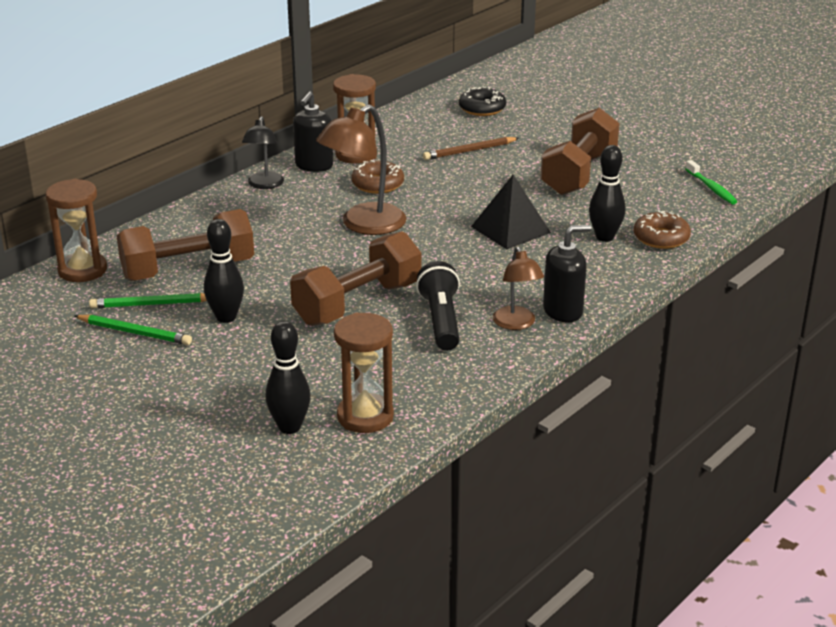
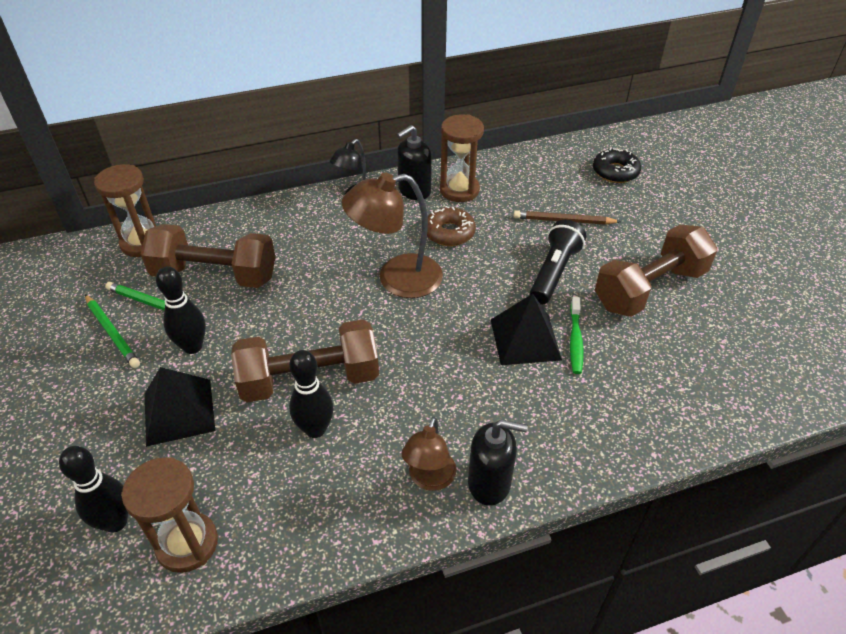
camera: 30 degrees right, 15 degrees up
black flashlight [416,261,460,351] -> black flashlight moved to [530,220,586,304]
black bowling pin [589,145,626,242] -> black bowling pin moved to [289,350,334,438]
brown donut [634,210,691,249] -> none
green toothbrush [685,160,737,204] -> green toothbrush moved to [570,297,584,374]
none -> black pyramid [145,367,216,447]

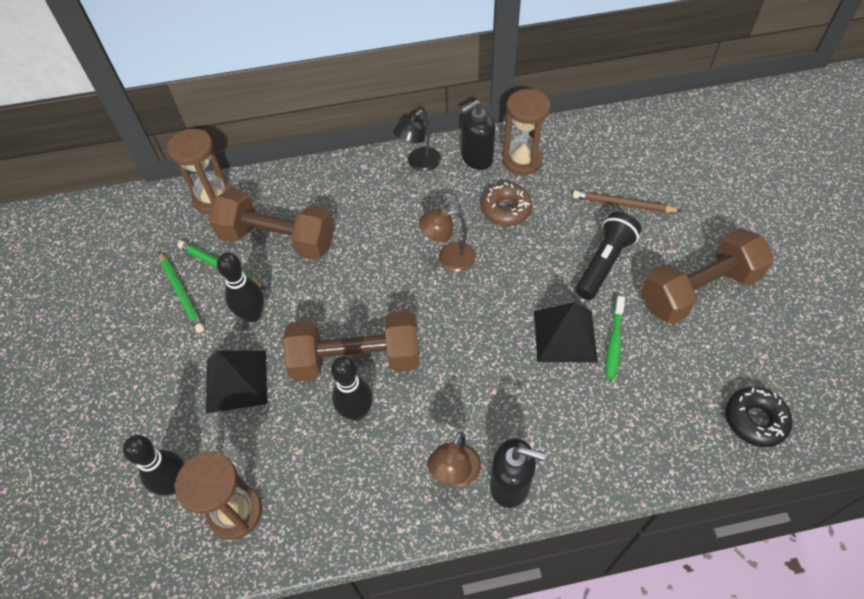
camera: 10 degrees right, 10 degrees up
brown lamp [341,173,443,298] -> brown lamp [419,209,475,272], size x0.60
black donut [593,148,641,183] -> black donut moved to [726,387,793,447]

